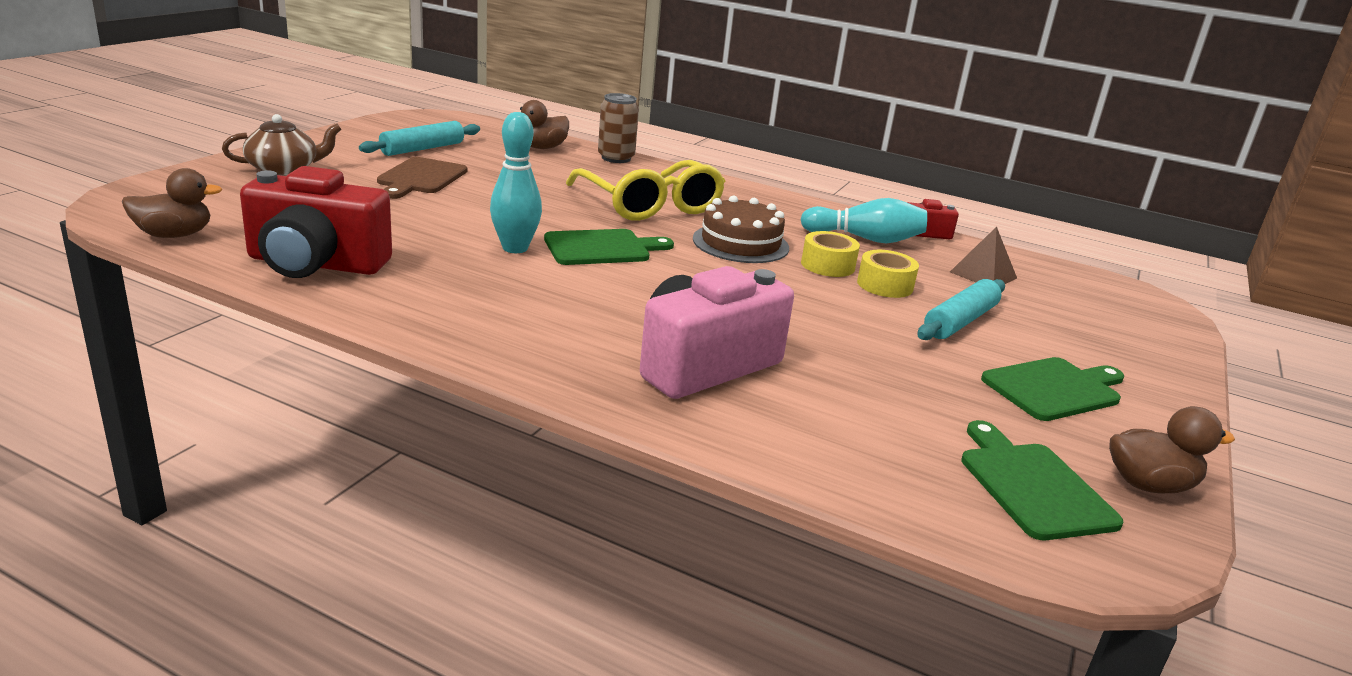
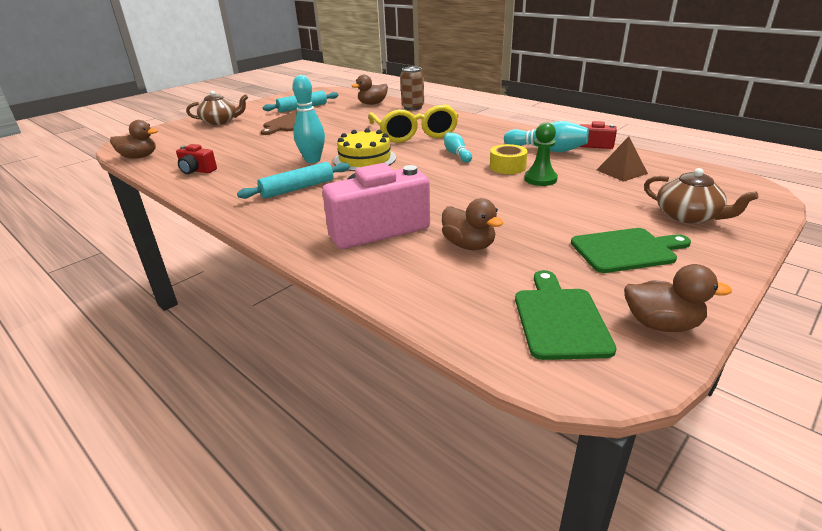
camera: 20 degrees right, 5 degrees up
red camera [240,166,392,278] -> red camera [176,144,217,174], size x0.49
green cutting board [544,229,674,265] -> yellow cake [334,128,396,171]
brown cake [693,196,789,263] -> turquoise bowling pin [444,132,472,163]
yellow tape [857,250,919,298] -> green pawn [524,122,558,186]
turquoise rolling pin [918,279,1005,340] -> turquoise rolling pin moved to [237,162,350,199]
none -> brown duck [442,198,503,250]
none -> brown teapot [644,168,758,224]

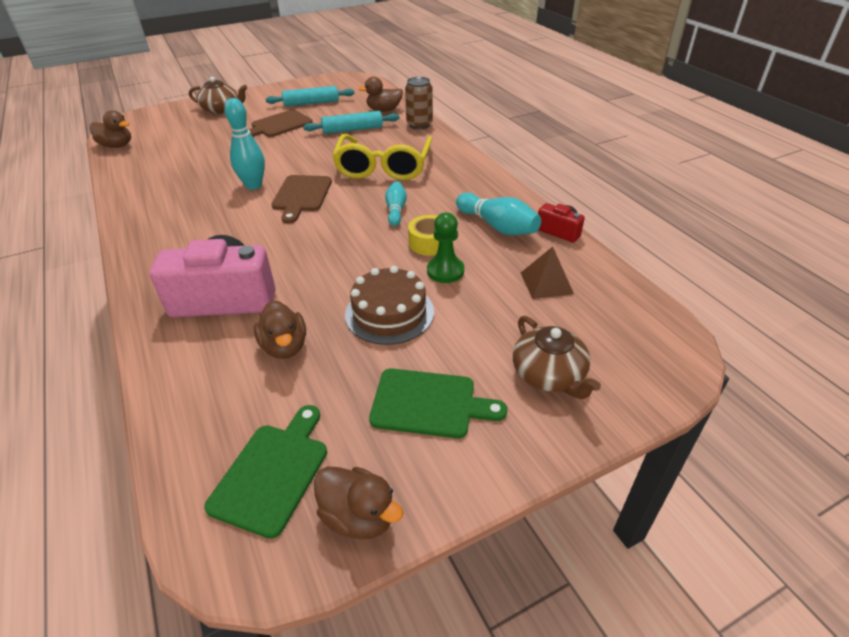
camera: 20 degrees right, 10 degrees up
red camera [176,144,217,174] -> none
turquoise rolling pin [237,162,350,199] -> turquoise rolling pin moved to [304,111,399,134]
yellow cake [334,128,396,171] -> brown cutting board [271,175,332,224]
none -> brown cake [345,266,434,345]

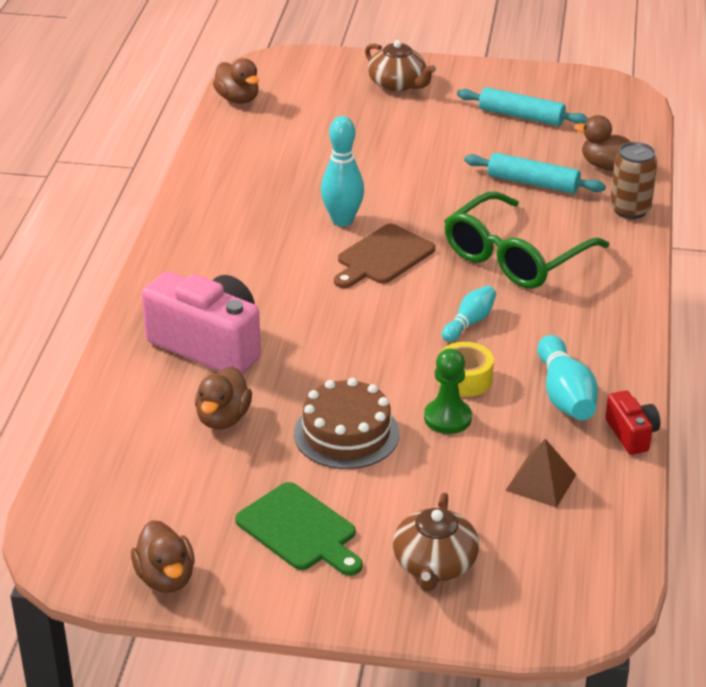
camera: 35 degrees right, 5 degrees down
green cutting board [204,405,327,539] -> none
brown cutting board [248,109,313,137] -> none
yellow glasses [332,134,432,180] -> green glasses [444,191,609,288]

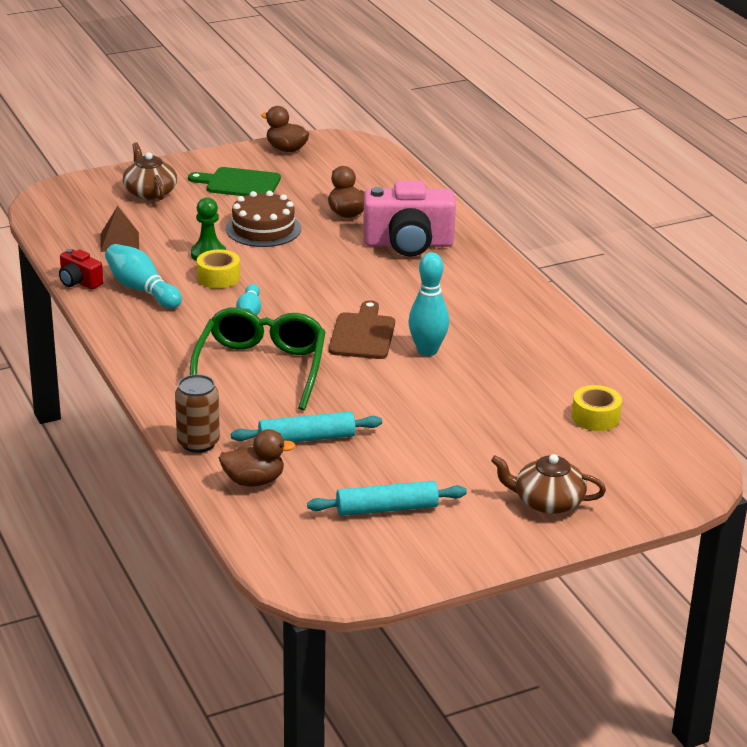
camera: 145 degrees right, 5 degrees down
brown duck [213,58,259,104] -> none
none -> yellow tape [572,385,622,431]

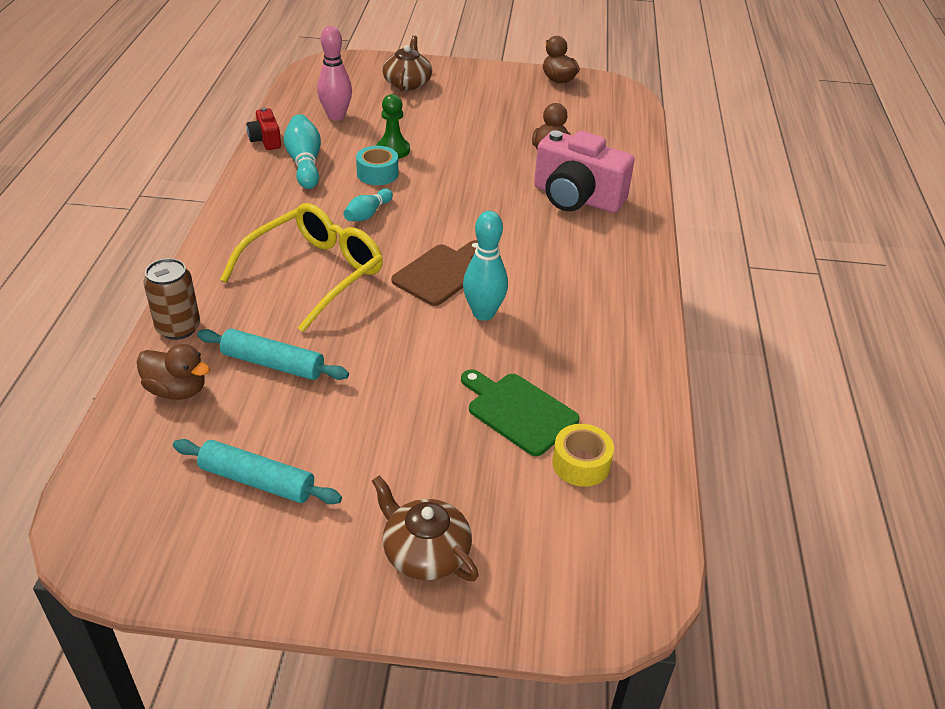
camera: 30 degrees right, 10 degrees up
brown pyramid [100,206,139,252] -> pink bowling pin [317,26,352,121]
green cutting board [188,167,281,196] -> green cutting board moved to [461,369,579,456]
green glasses [190,307,326,410] -> yellow glasses [220,203,383,332]
yellow tape [197,249,240,289] -> turquoise tape [356,146,398,185]
brown cake [226,191,301,247] -> none

